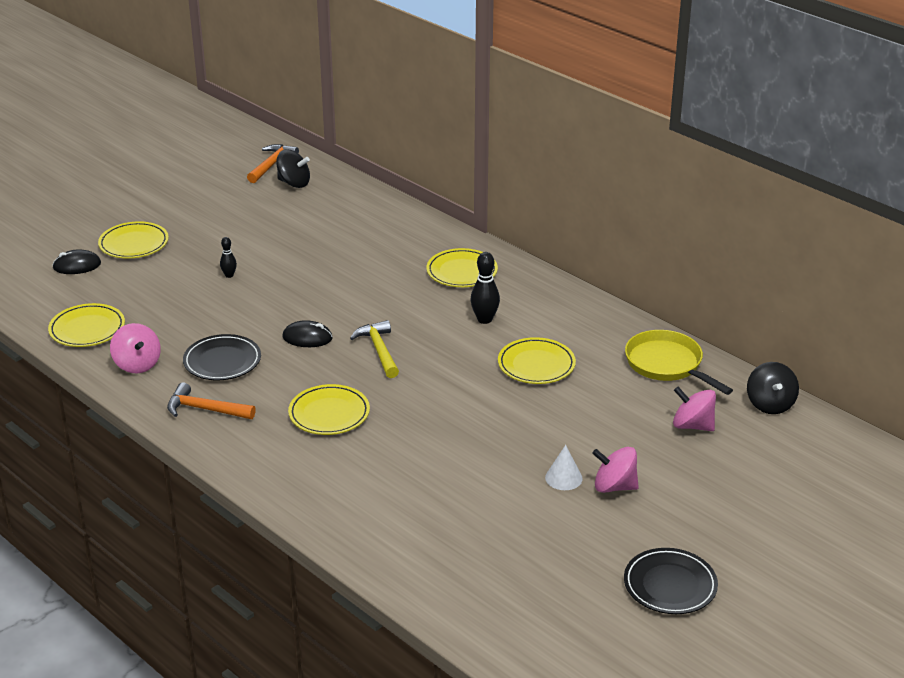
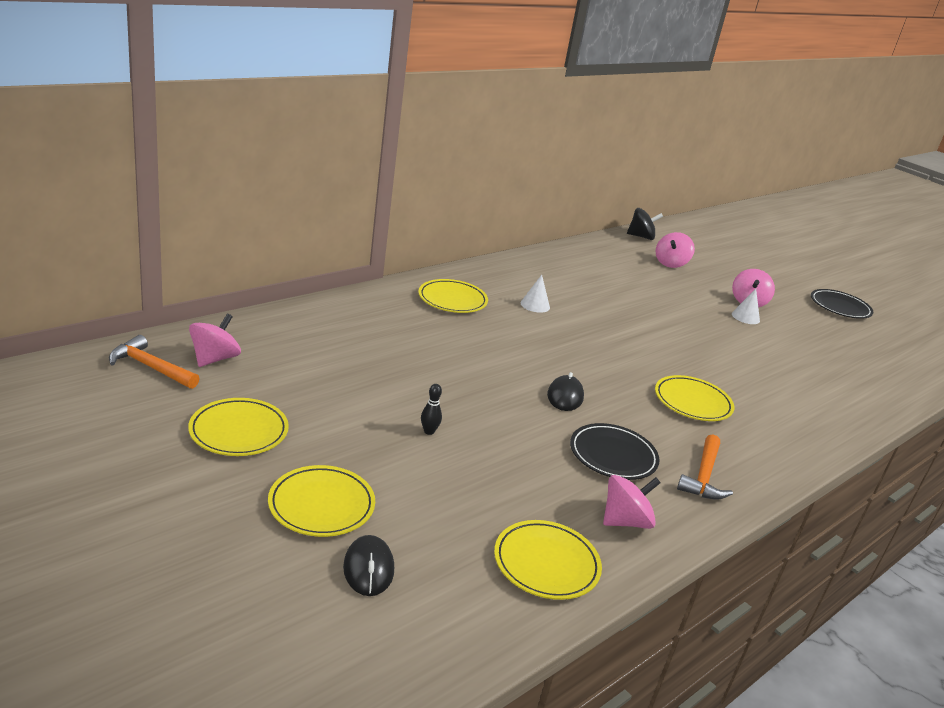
camera: 90 degrees left, 5 degrees down
black spinning top [276,149,310,188] -> pink spinning top [189,314,241,367]
yellow hammer [350,320,399,378] -> none
black bowling pin [470,252,500,324] -> white cone [521,275,550,313]
yellow plate [498,337,576,384] -> yellow plate moved to [188,398,289,456]
yellow pan [625,330,733,395] -> none

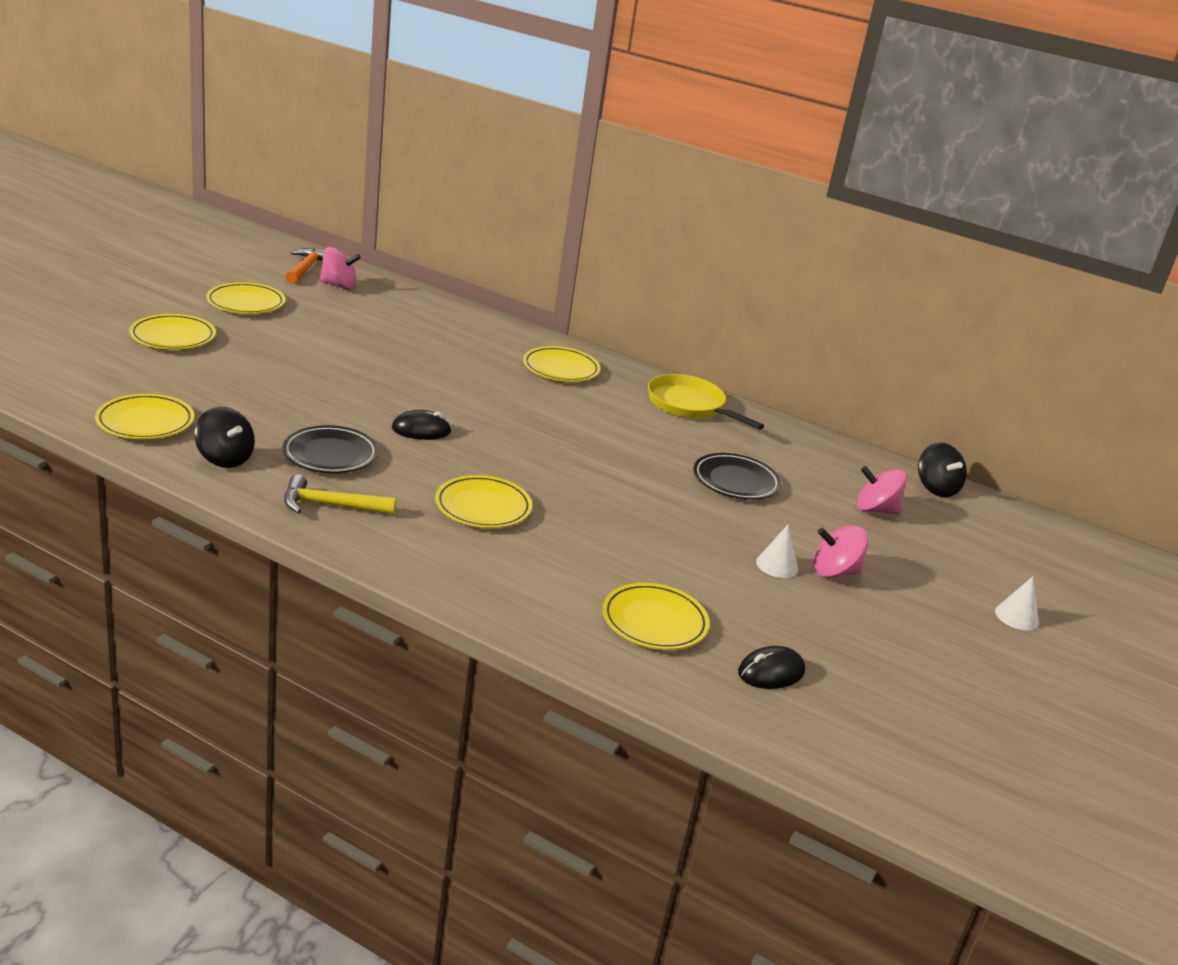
camera: 70 degrees right, 0 degrees up
black mouse [343,535,394,596] -> black mouse moved to [738,646,805,689]
black bowling pin [421,384,442,435] -> none
white cone [521,275,550,313] -> white cone moved to [995,576,1039,630]
pink spinning top [603,475,660,529] -> black spinning top [194,407,255,468]
orange hammer [677,434,733,500] -> yellow hammer [284,474,396,515]
black plate [811,289,873,319] -> black plate moved to [693,453,781,500]
none -> yellow plate [602,583,710,650]
none -> yellow pan [648,374,764,430]

